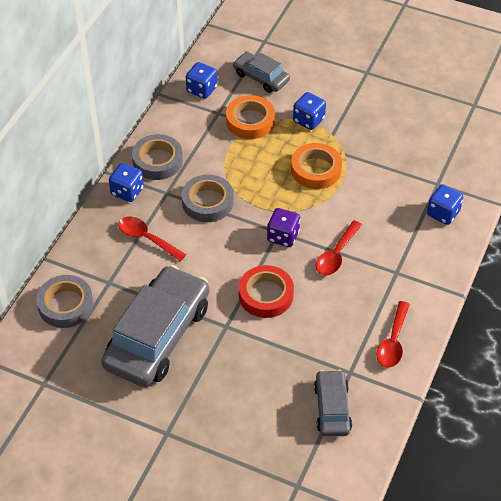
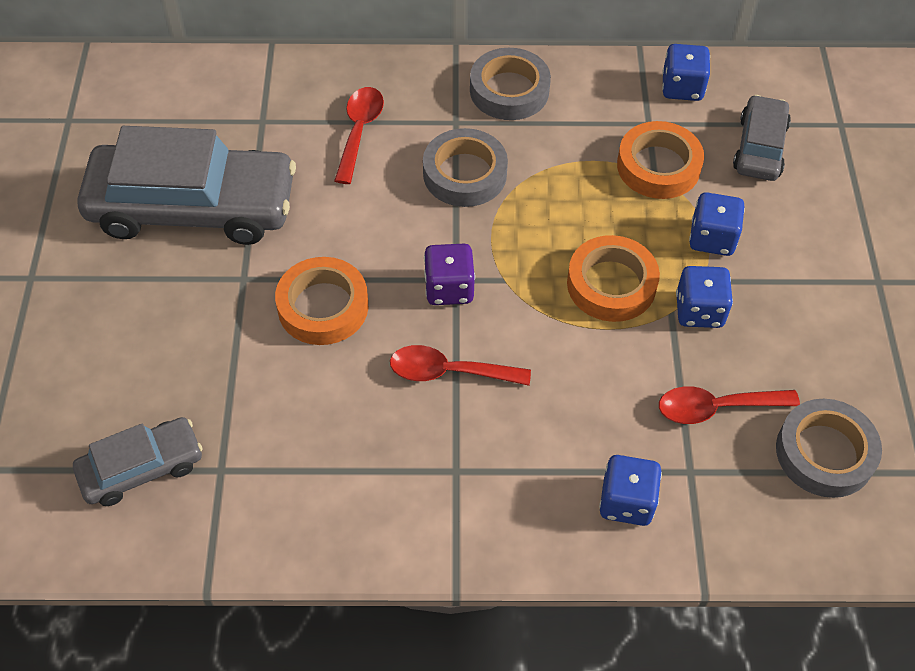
camera: 65 degrees right, 5 degrees up
grey tape [36,275,93,328] -> grey tape moved to [776,399,882,498]
blue dice [109,163,144,202] -> blue dice moved to [676,266,733,328]
red tape [239,265,294,318] -> orange tape [275,257,368,345]
red spoon [377,301,410,368] -> red spoon moved to [659,386,800,424]

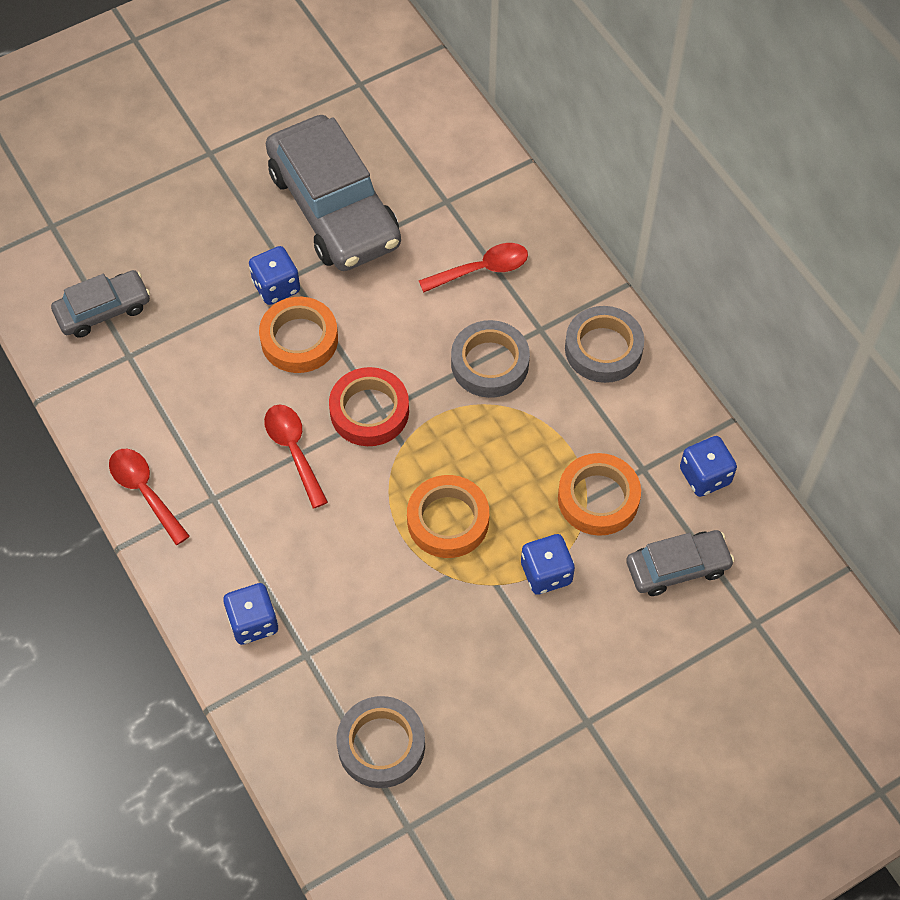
camera: 60 degrees right, 5 degrees up
grey car [73,417,203,506] -> grey car turned 60 degrees counterclockwise [51,270,150,338]
purple dice [424,244,475,305] -> red tape [329,367,409,446]
red spoon [659,386,800,424] -> red spoon moved to [109,449,190,545]
blue dice [676,266,733,328] -> blue dice moved to [249,246,300,305]

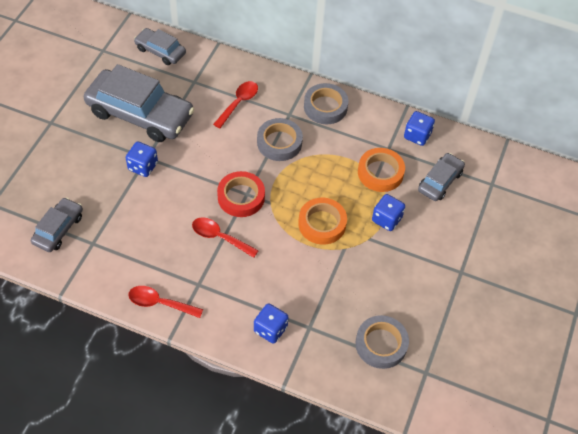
camera: 40 degrees left, 5 degrees down
orange tape [259,297,338,373] -> none
none -> grey car [134,28,186,65]

